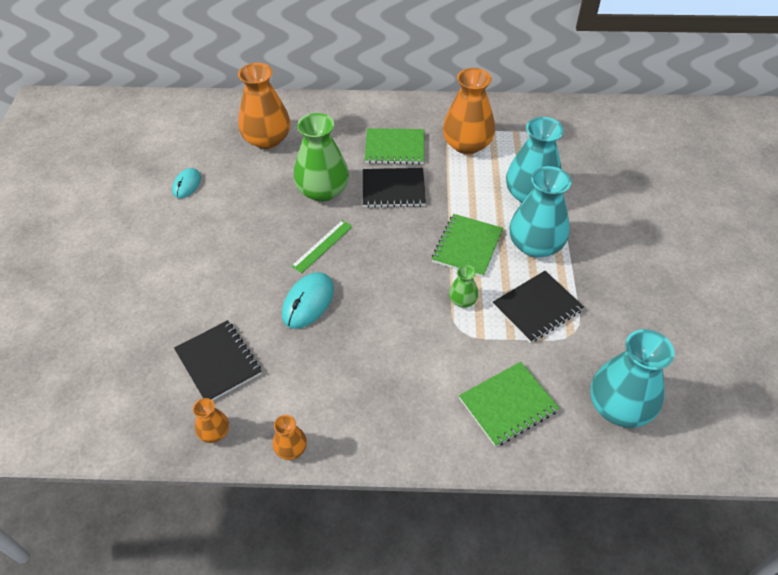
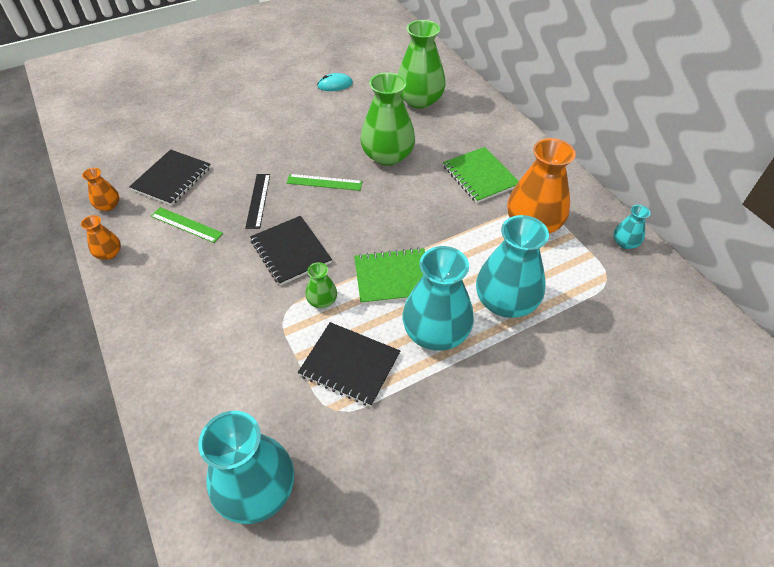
camera: 60 degrees right, 0 degrees up
orange vase [238,63,290,149] -> green vase [398,20,446,109]
turquoise mouse [282,272,334,329] -> black ruler [245,174,270,229]
black notebook [363,168,426,208] -> black notebook moved to [250,216,332,286]
green notebook [459,362,559,447] -> none
none -> green ruler [151,207,223,243]
none -> turquoise vase [613,205,650,249]

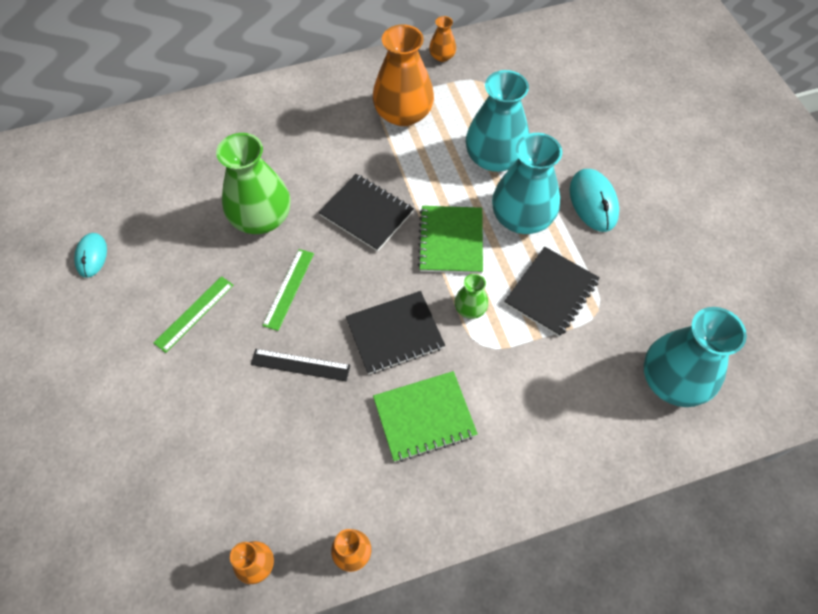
camera: 80 degrees left, 10 degrees up
black notebook [129,149,211,206] -> black notebook moved to [319,174,414,252]
green ruler [151,207,223,243] -> green ruler moved to [154,276,234,353]
green vase [398,20,446,109] -> none
green notebook [443,147,519,203] -> green notebook moved to [373,371,478,462]
turquoise vase [613,205,650,249] -> orange vase [429,16,456,62]
none -> turquoise mouse [570,169,619,232]

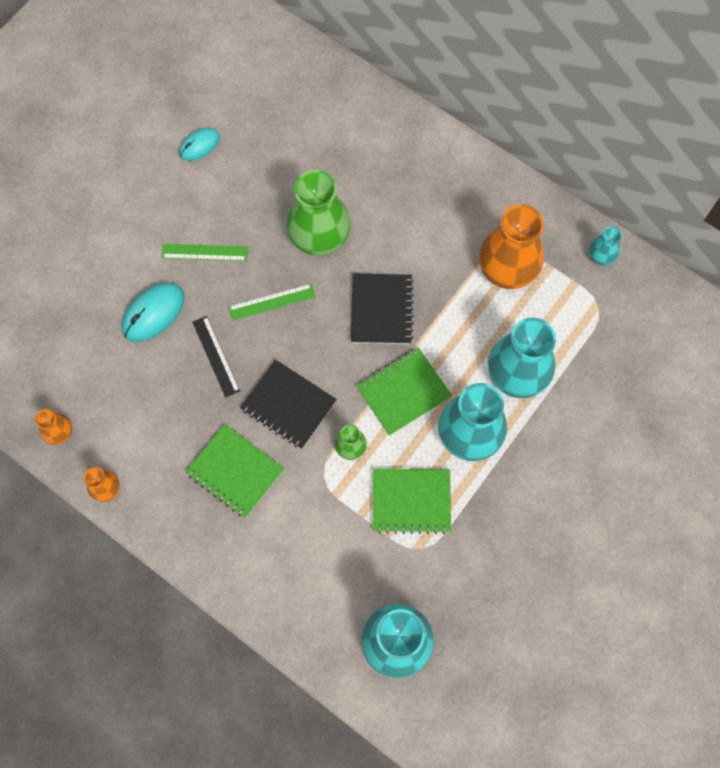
camera: 55 degrees right, 10 degrees up
orange vase [429,16,456,62] -> turquoise vase [589,226,622,265]
black notebook [504,247,600,337] -> green notebook [373,469,451,534]
turquoise mouse [570,169,619,232] -> turquoise mouse moved to [122,282,185,342]

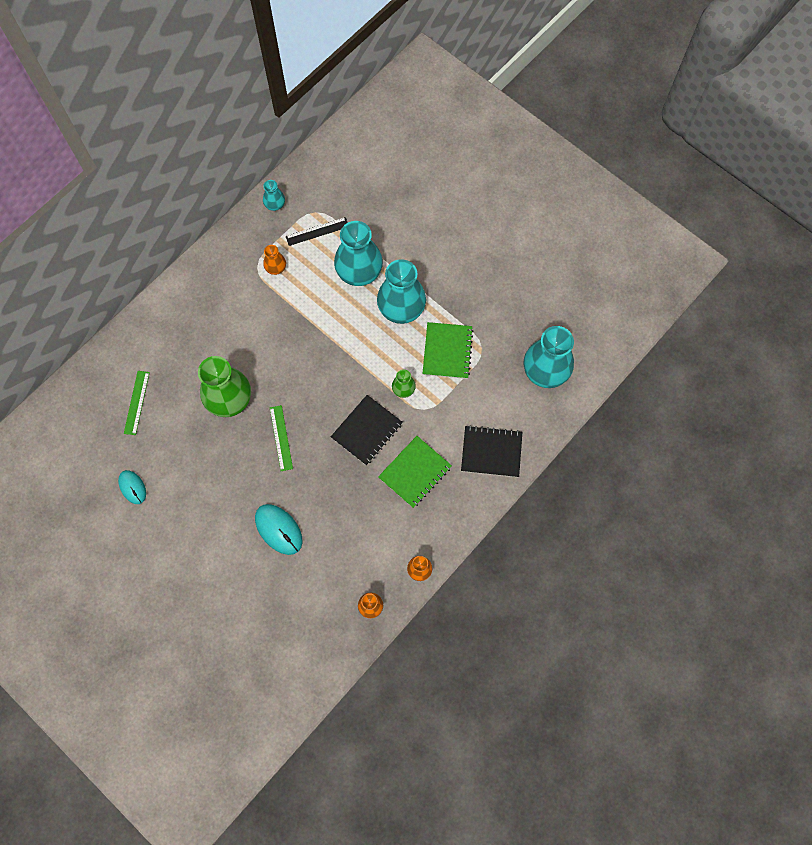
camera: 85 degrees left, 0 degrees up
green ruler [162,244,248,261] -> green ruler moved to [124,371,150,435]
black ruler [192,316,240,398] -> black ruler moved to [286,217,348,246]
black notebook [351,273,414,344] -> black notebook moved to [461,425,522,477]
green notebook [356,347,452,436] -> none
orange vase [479,204,544,289] -> orange vase [263,245,286,275], size x0.47

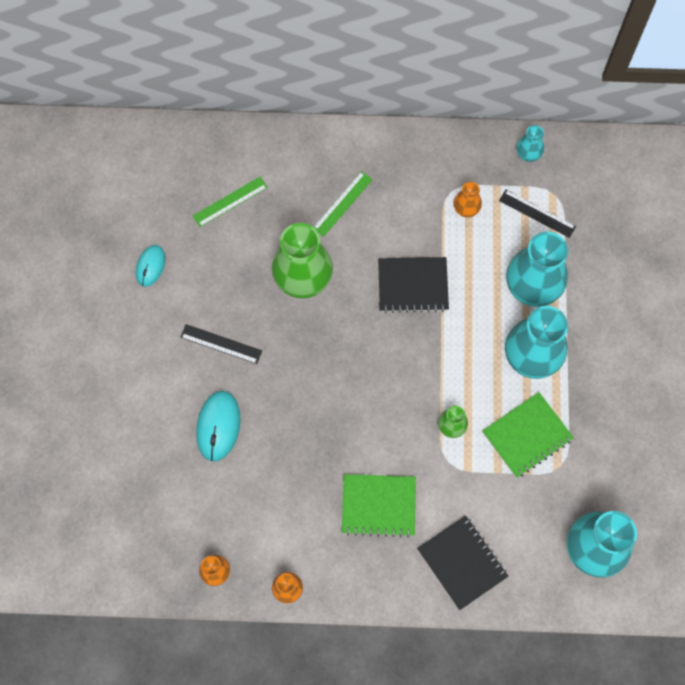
camera: 50 degrees right, 0 degrees up
green ruler [270,405,293,471] -> green ruler moved to [313,171,373,237]
black notebook [331,395,403,466] -> black notebook moved to [378,257,449,313]
none -> black ruler [180,324,262,364]

